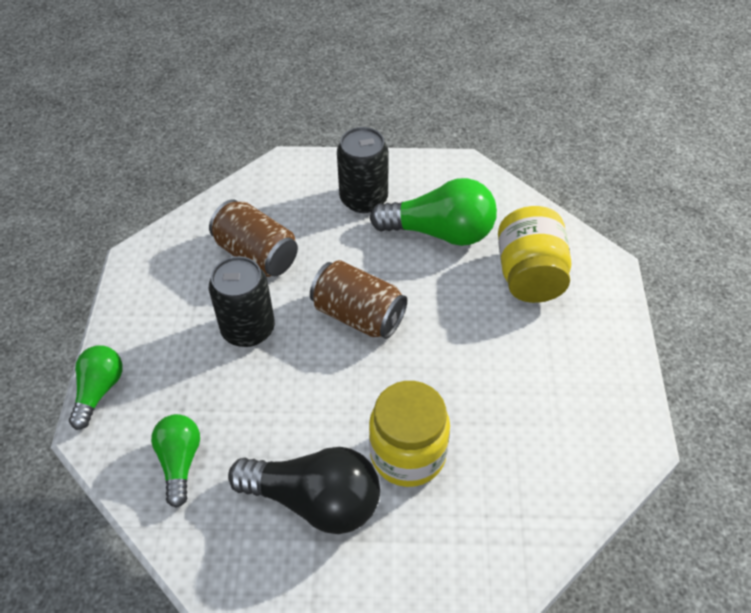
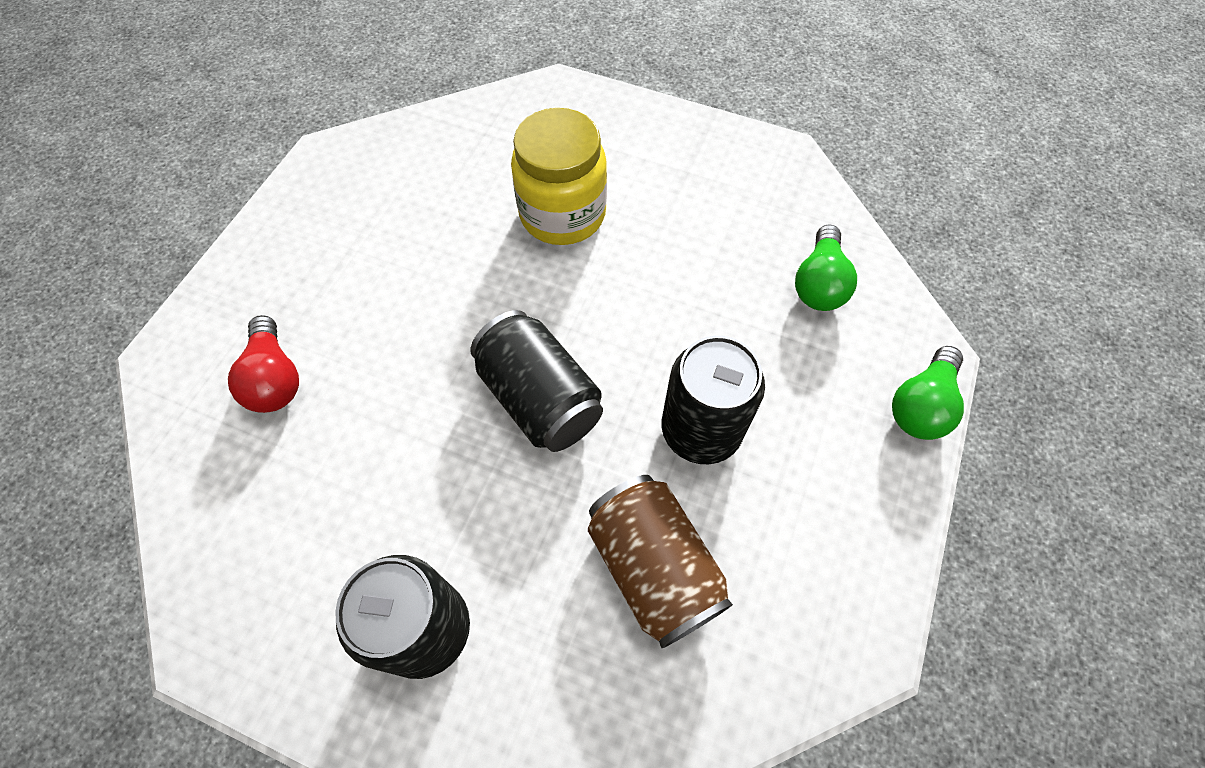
camera: 160 degrees left, 10 degrees up
black light bulb [228,447,380,534] -> none
brown can [310,260,407,339] -> black can [470,310,603,452]
green light bulb [370,178,497,246] -> none
yellow jar [498,206,571,303] -> red light bulb [228,315,299,413]

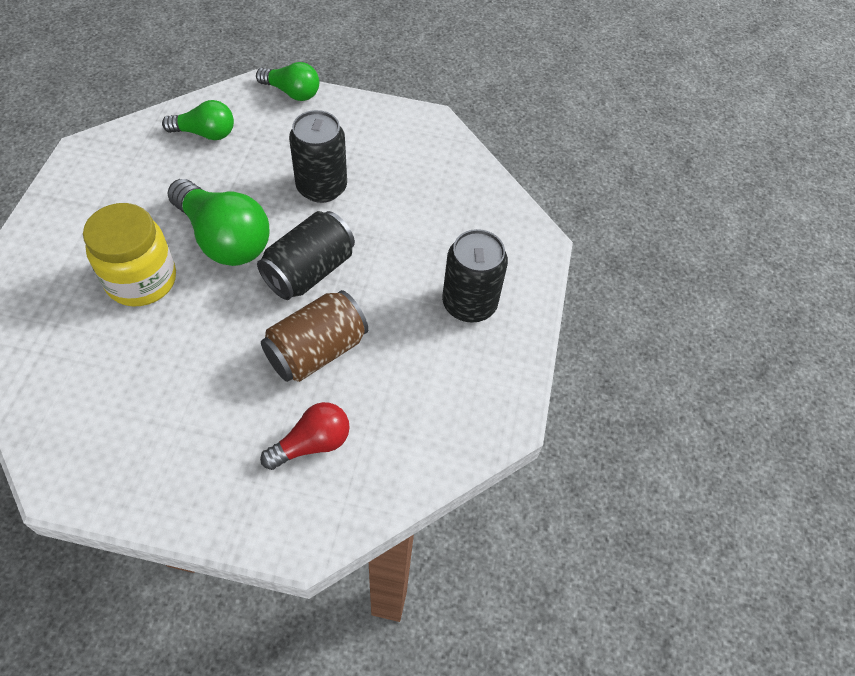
camera: 105 degrees left, 5 degrees down
brown can [588,475,733,648] -> brown can moved to [261,290,368,382]
none -> green light bulb [167,179,269,266]

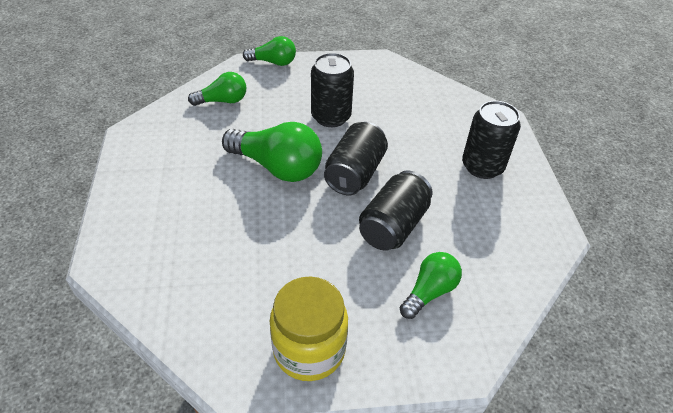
camera: 15 degrees left, 10 degrees down
yellow jar [83,203,176,307] -> yellow jar moved to [270,277,348,381]
red light bulb [260,402,350,470] -> green light bulb [400,252,462,319]
brown can [261,290,368,382] -> black can [359,170,433,251]

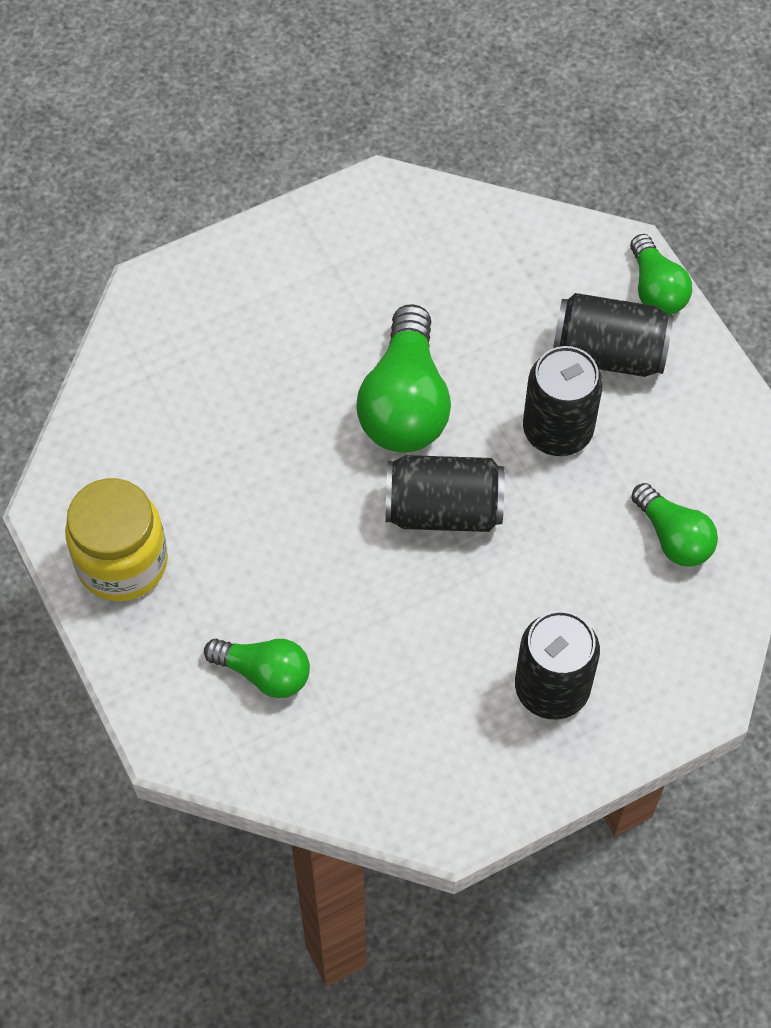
camera: 70 degrees right, 15 degrees up
green light bulb [188,72,246,106] -> green light bulb moved to [631,483,718,567]
black can [359,170,433,251] -> black can moved to [553,293,673,377]

